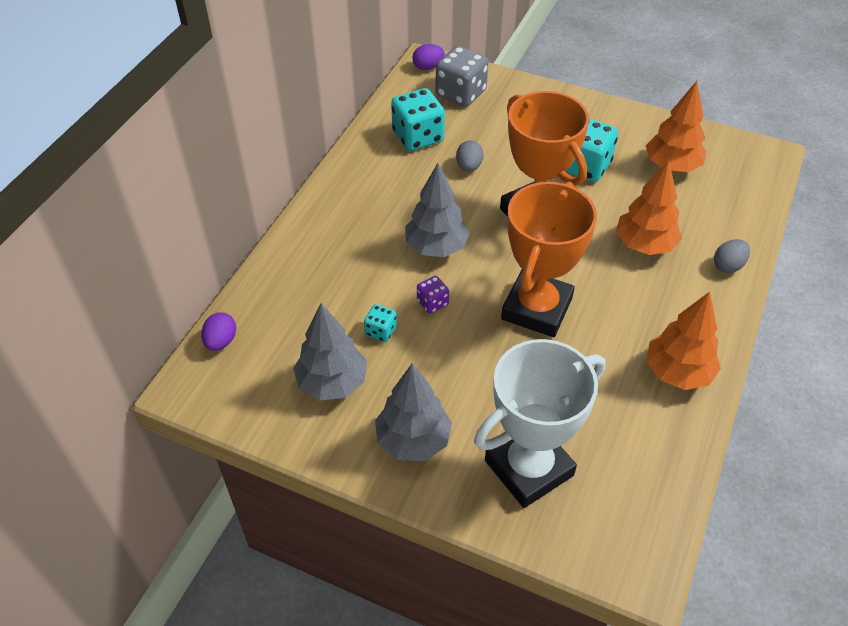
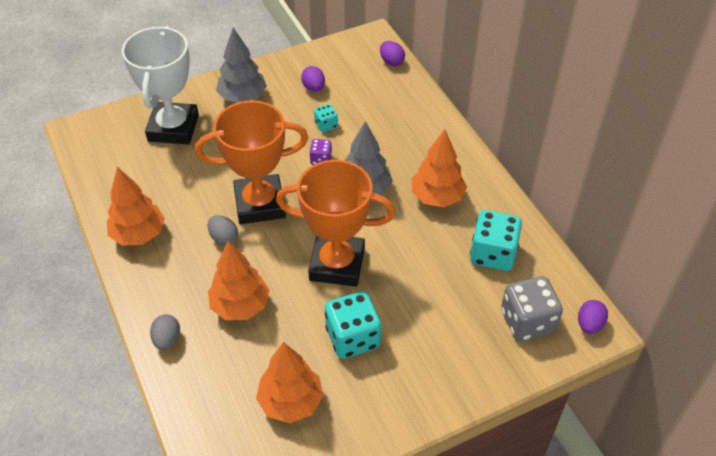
camera: 130 degrees right, 0 degrees up
grey tree [293,303,367,400] -> purple egg [301,66,325,92]
grey egg [456,140,484,172] -> grey egg moved to [208,215,238,246]
orange trophy [501,182,597,337] -> orange trophy turned 75 degrees counterclockwise [195,100,308,224]
none -> orange tree [412,129,467,207]

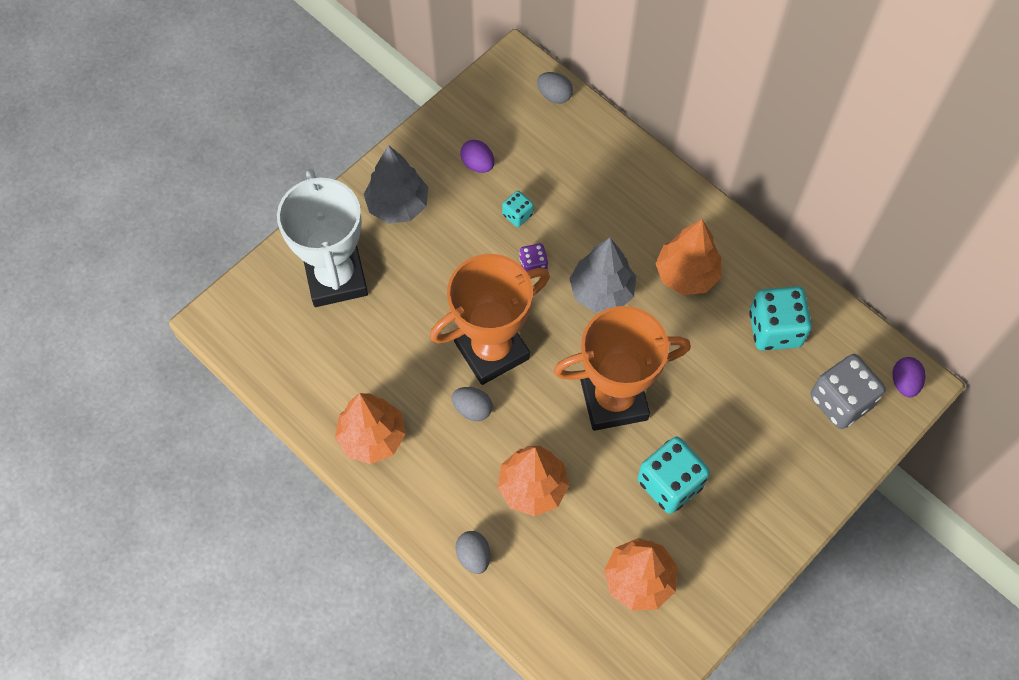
camera: 20 degrees left, 15 degrees up
purple egg [380,41,405,66] -> grey egg [537,72,573,104]

